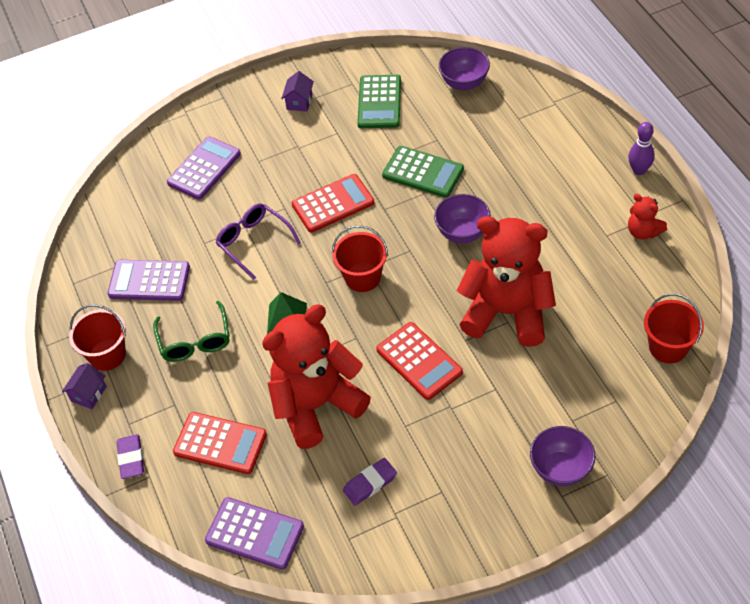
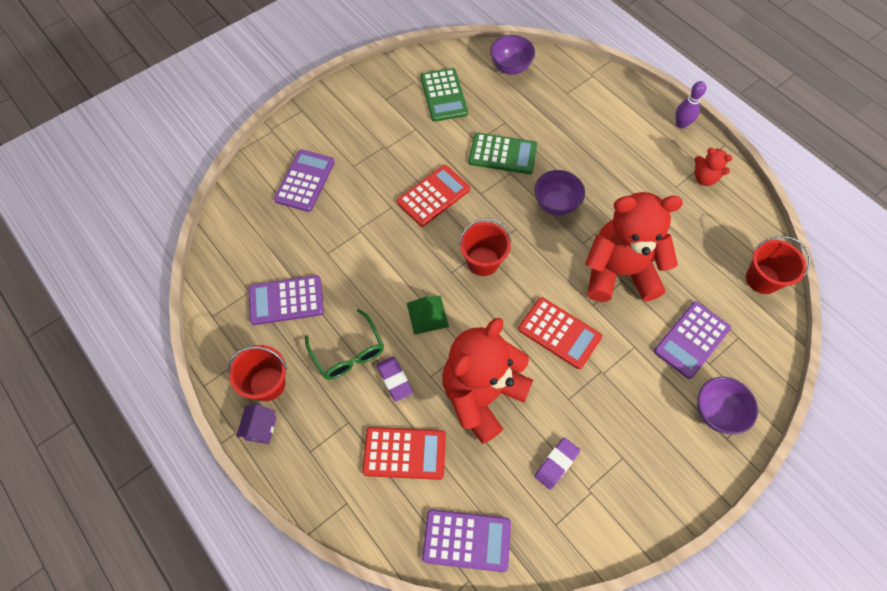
camera: 20 degrees left, 10 degrees up
purple eraser [117,434,144,479] -> purple eraser moved to [377,357,413,402]
purple glasses [215,203,301,280] -> none
purple house [281,71,314,112] -> none
none -> purple calculator [654,301,731,379]

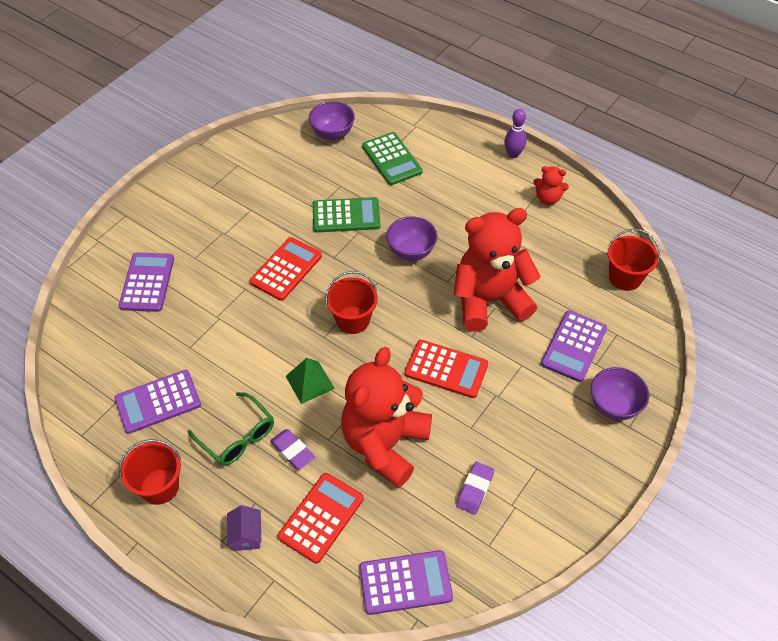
camera: 15 degrees left, 10 degrees down
purple house [236,404,277,444] -> purple house moved to [227,505,261,551]
red calculator [363,427,446,480] -> red calculator turned 45 degrees counterclockwise [278,473,364,564]
green calculator [420,68,468,122] -> green calculator moved to [362,132,423,185]

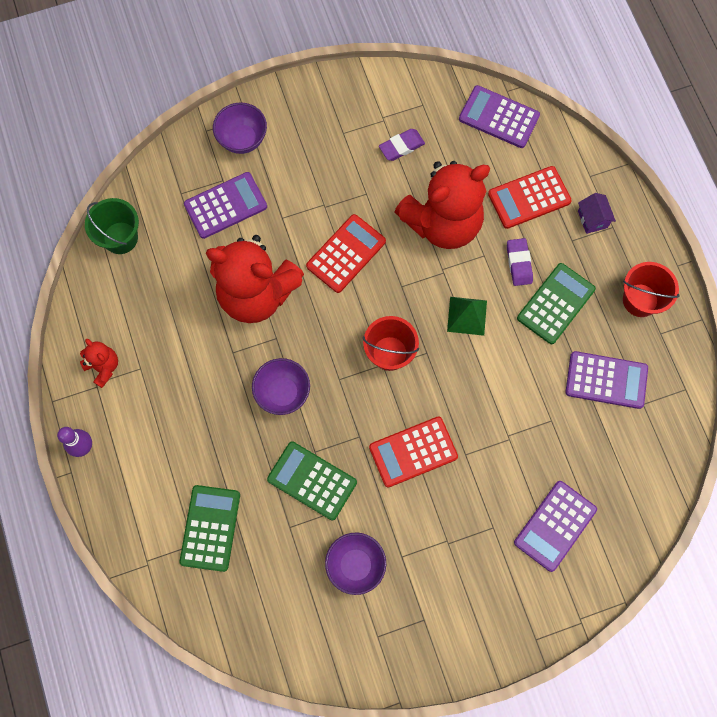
camera: 145 degrees left, 20 degrees up
green glasses [188,392,274,466] -> green calculator [517,263,596,344]
purple house [227,505,261,551] -> purple house turned 45 degrees counterclockwise [578,193,616,234]
purple bowl [309,101,355,140] -> purple bowl moved to [325,533,386,595]
red calculator [405,340,488,398] -> red calculator turned 75 degrees clockwise [306,214,386,293]
red bucket [607,229,660,291] -> green bucket [85,198,139,254]

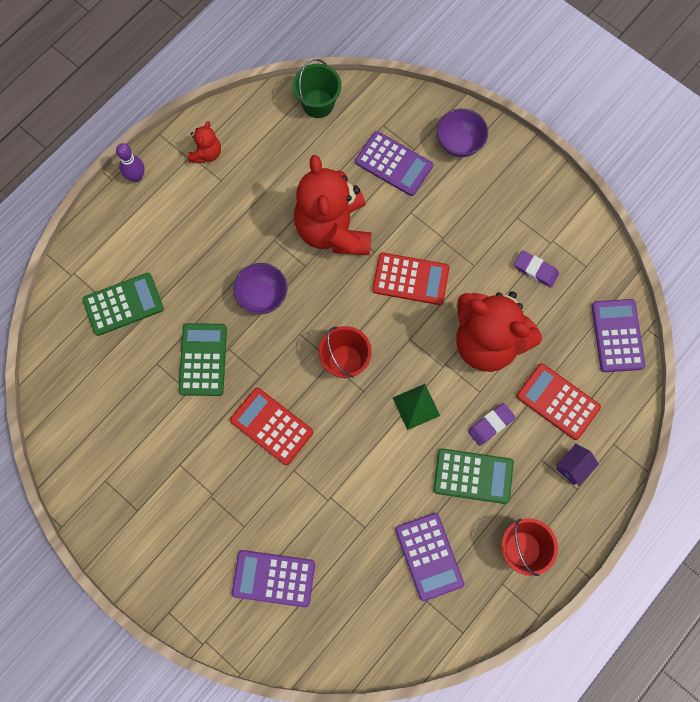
camera: 60 degrees right, 0 degrees up
purple bowl [325,533,386,595] -> none

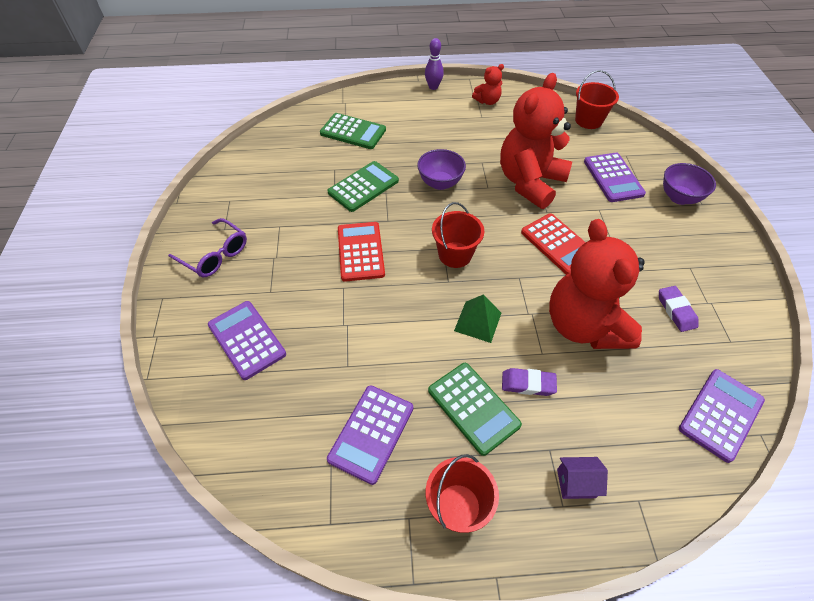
camera: 45 degrees right, 20 degrees down
green bucket [293,59,342,118] -> red bucket [575,70,619,129]
red calculator [516,363,601,440] -> none
none -> purple glasses [168,218,247,277]

